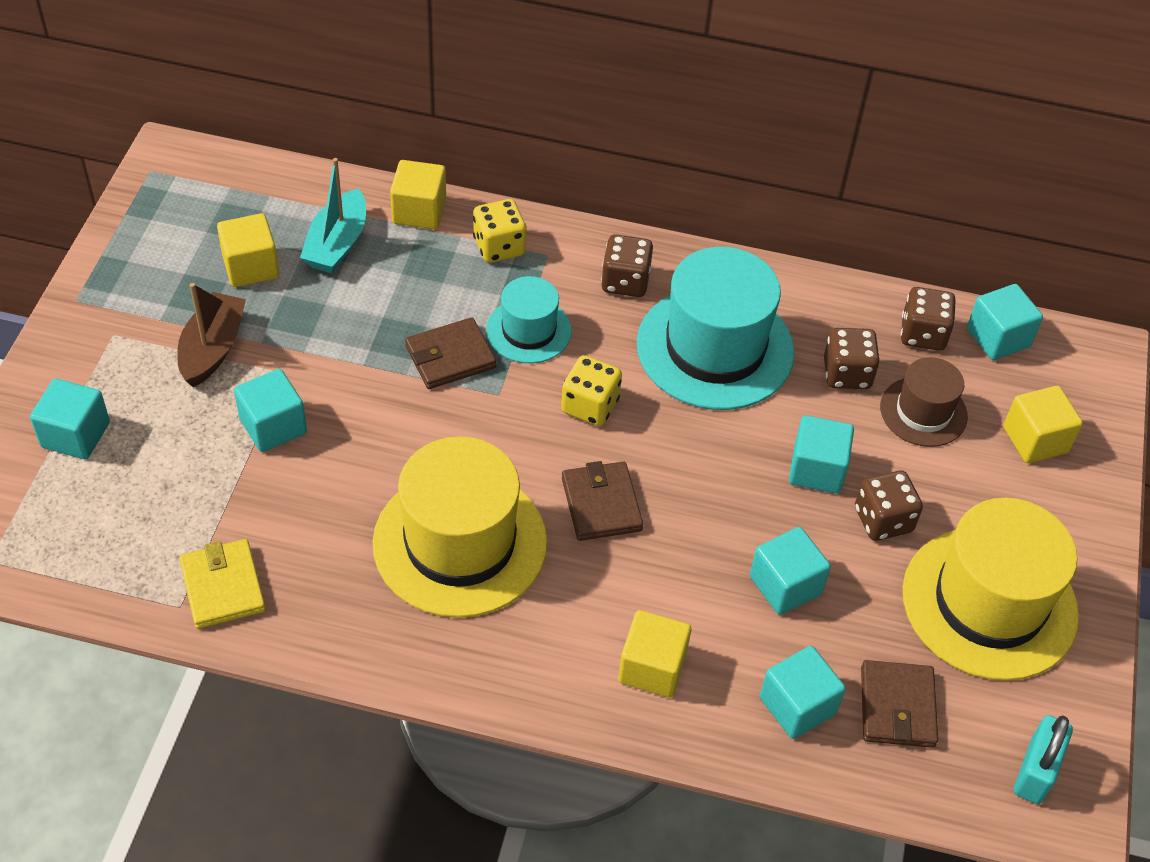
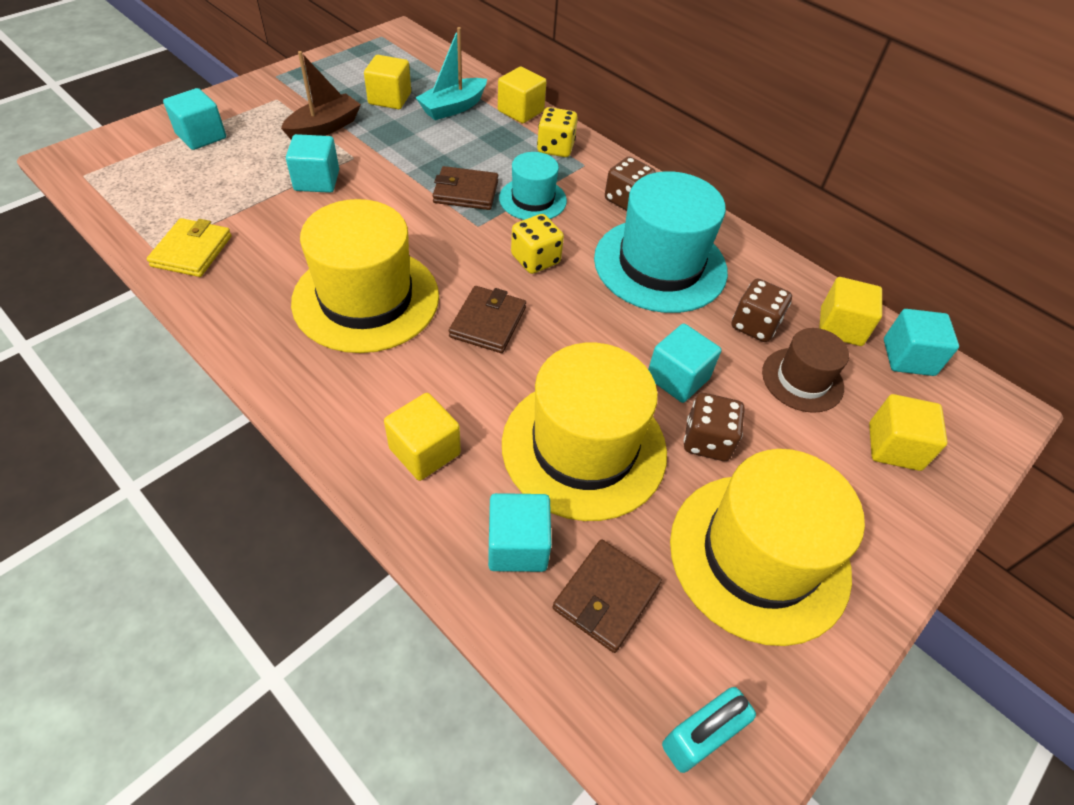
camera: 30 degrees right, 0 degrees up
turquoise cube [750,527,831,615] -> yellow hat [502,343,667,521]
brown dice [901,287,956,351] -> yellow cube [819,277,882,346]

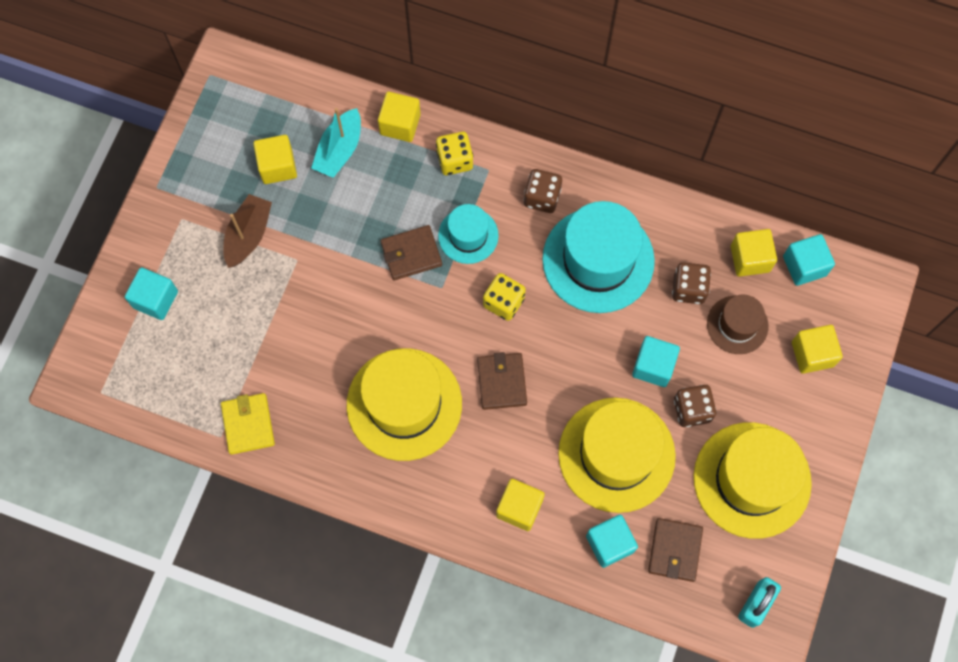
camera: 20 degrees left, 20 degrees up
turquoise cube [286,134,339,193] -> none

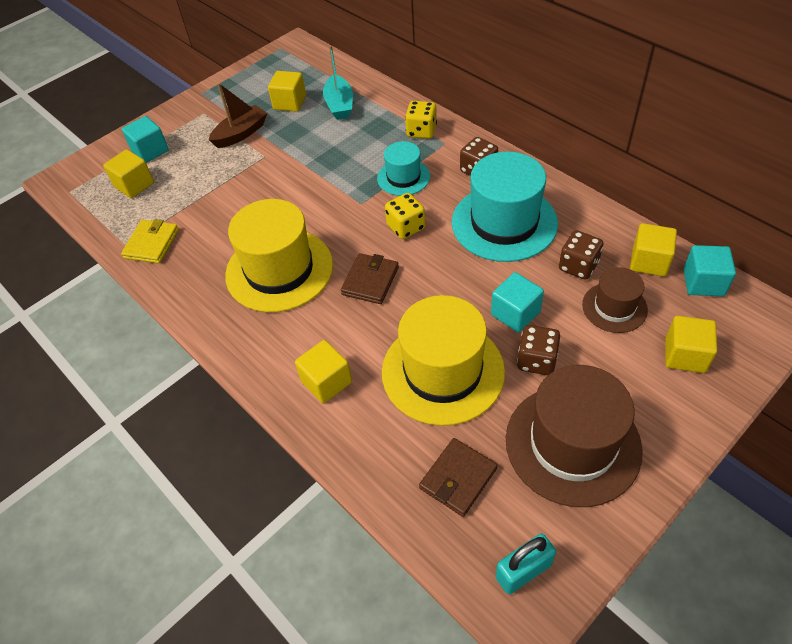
camera: 30 degrees right, 20 degrees down
turquoise boat [311,108,361,178] -> turquoise boat turned 60 degrees counterclockwise [323,45,353,120]
yellow cube [378,92,421,142] -> yellow cube moved to [103,149,154,198]
brown wallet [380,225,442,280] -> none
turquoise cube [586,515,638,568] -> none
yellow hat [694,422,812,539] -> brown hat [506,365,643,507]

